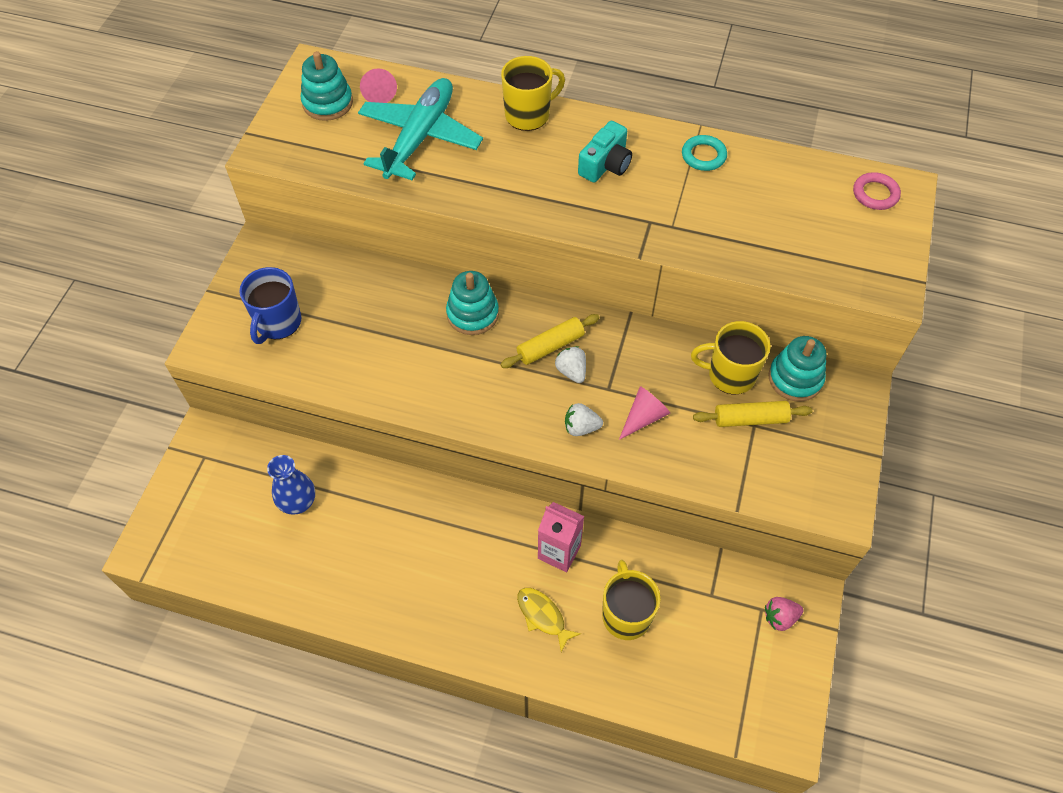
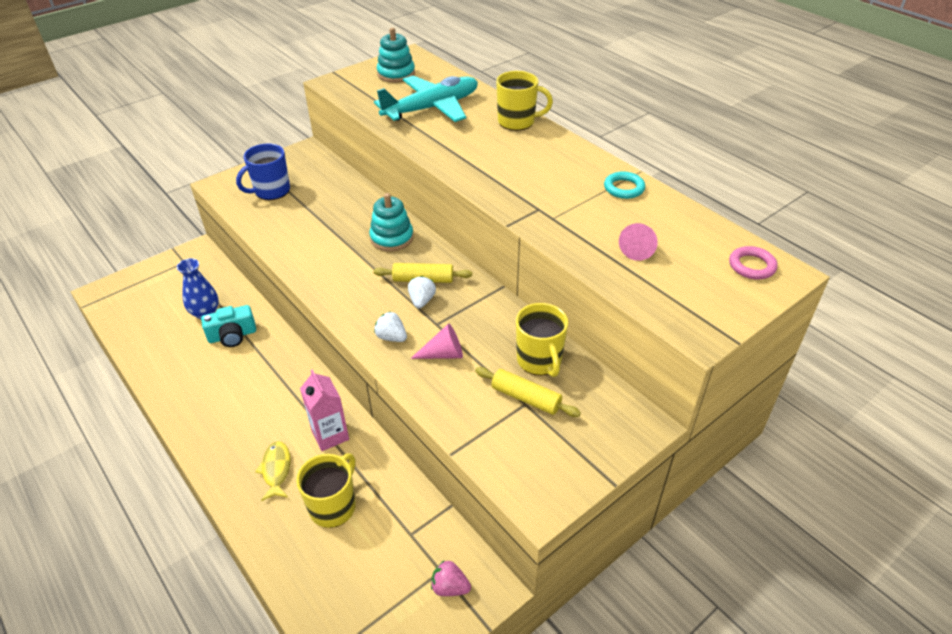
camera: 35 degrees right, 15 degrees down
pink cone [360,68,397,103] -> pink cone moved to [619,223,658,261]
turquoise camera [578,121,632,182] -> turquoise camera moved to [201,305,256,347]
yellow mug [691,321,771,394] -> yellow mug turned 150 degrees counterclockwise [516,303,568,377]
turquoise stacking toy [768,336,826,402] -> none

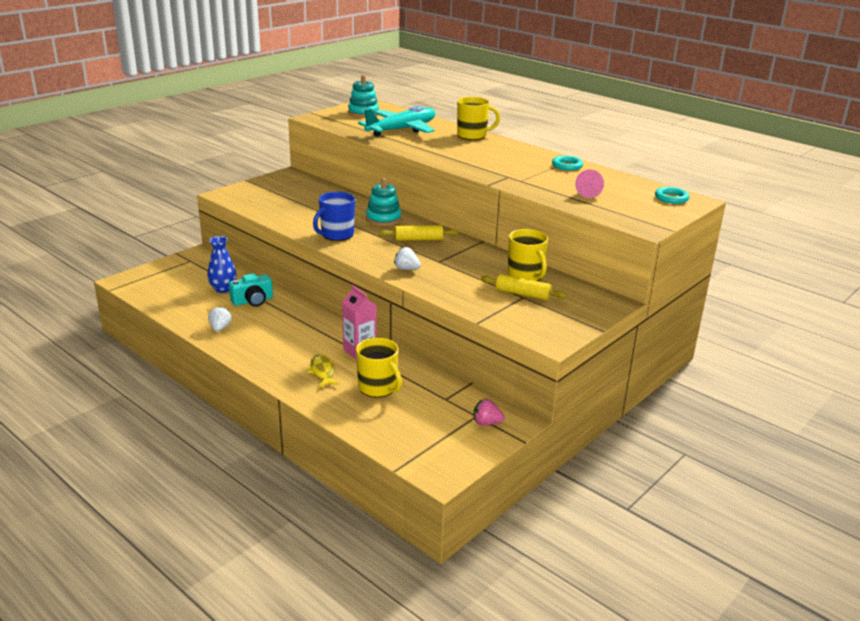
camera: 10 degrees left, 15 degrees down
blue mug [236,143,290,200] -> blue mug moved to [313,192,355,241]
yellow mug [296,453,356,528] -> yellow mug turned 120 degrees clockwise [356,338,402,398]
white strawberry [408,276,436,308] -> white strawberry moved to [208,306,232,332]
pink cone [410,323,463,359] -> none
pink ring [729,246,778,280] -> turquoise ring [655,187,689,204]

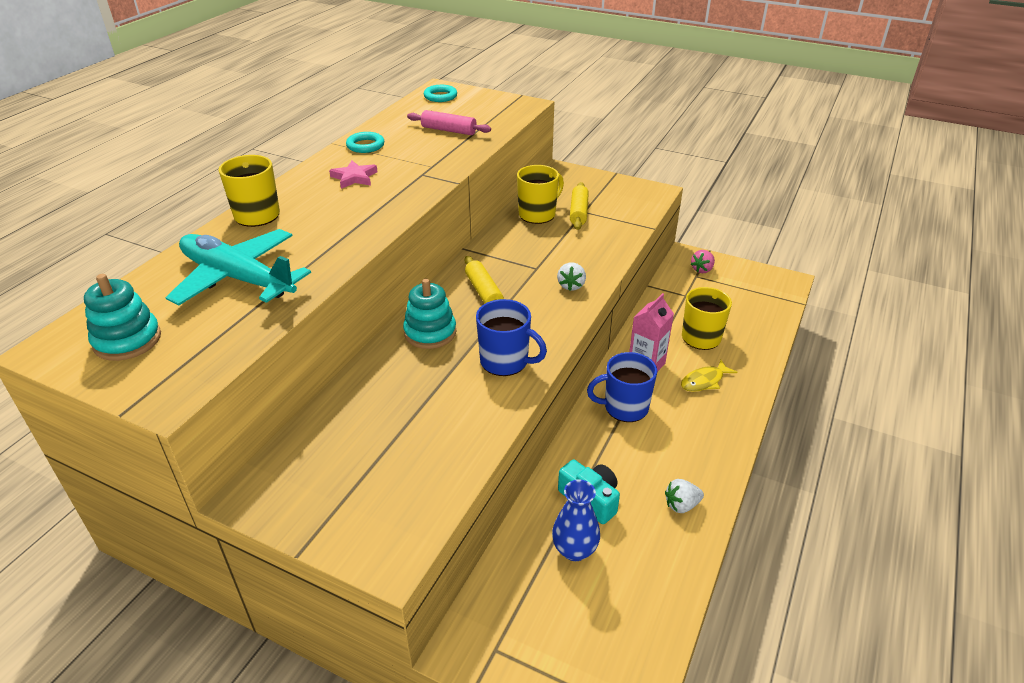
camera: 105 degrees left, 10 degrees up
pink strawberry [474,399,505,425] -> pink strawberry turned 45 degrees clockwise [691,250,715,273]
pink cone [575,169,604,198] -> pink rolling pin [407,110,491,135]
none -> pink star [329,160,377,189]
none -> blue mug [587,352,657,422]

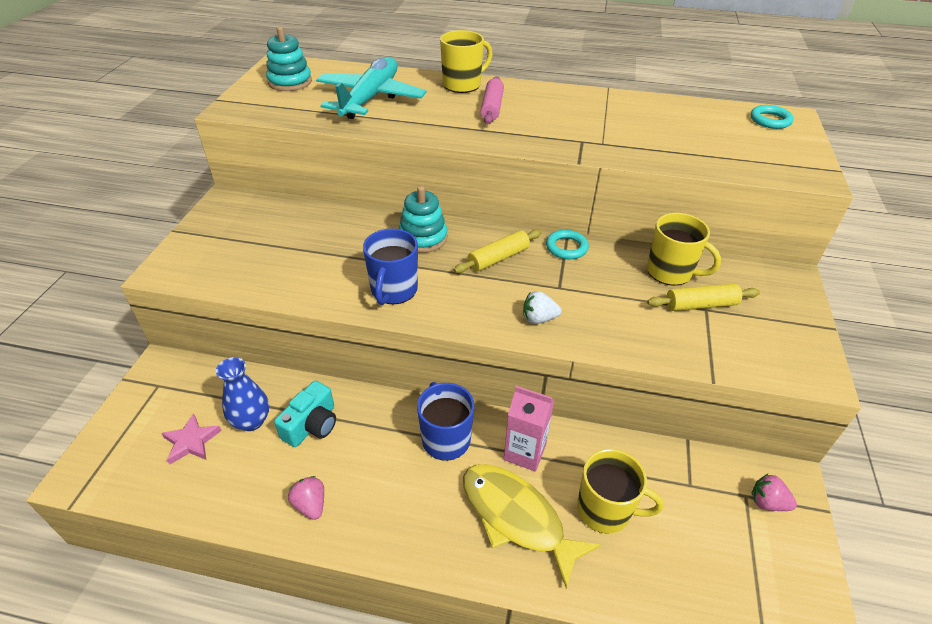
camera: 75 degrees right, 5 degrees up
pink star [329,160,377,189] -> pink star moved to [162,413,222,465]
turquoise ring [346,132,384,153] -> turquoise ring moved to [546,230,589,259]
pink rolling pin [407,110,491,135] -> pink rolling pin moved to [480,76,504,124]
white strawberry [665,479,704,513] -> pink strawberry [288,476,324,520]
yellow fish [681,360,738,392] -> yellow fish [463,464,601,589], size x1.83

